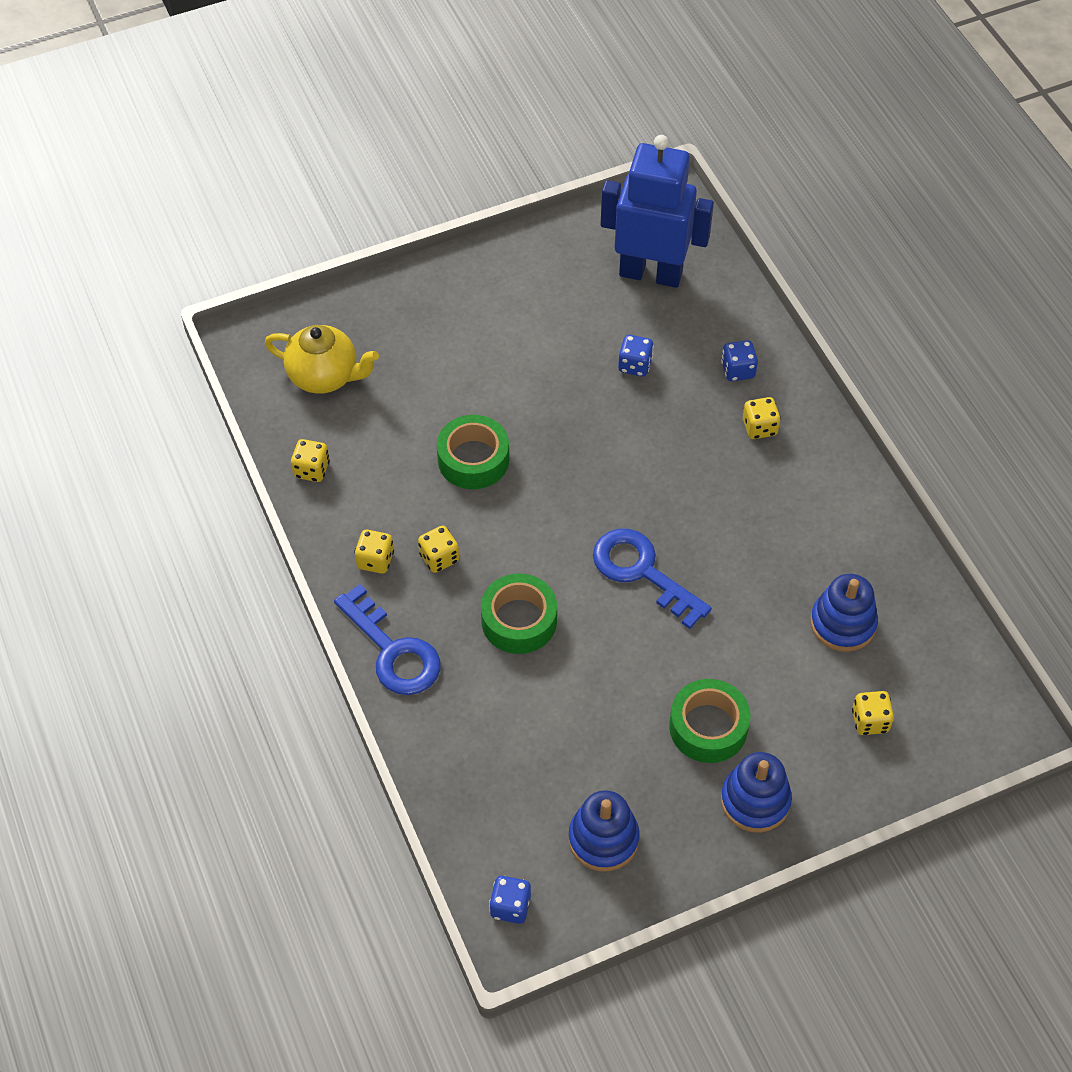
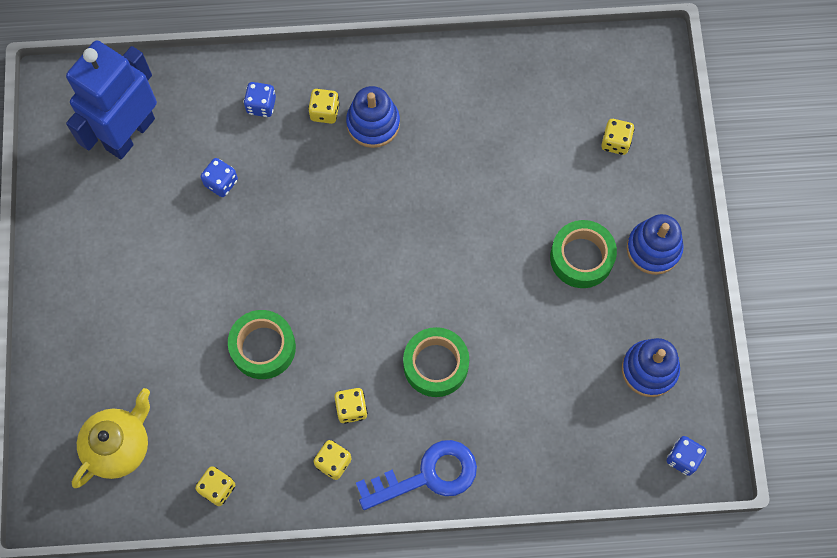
camera: 70 degrees left, 15 degrees up
blue key [593,529,712,629] -> none
blue stacking toy [810,574,878,652] -> blue stacking toy moved to [346,86,400,148]

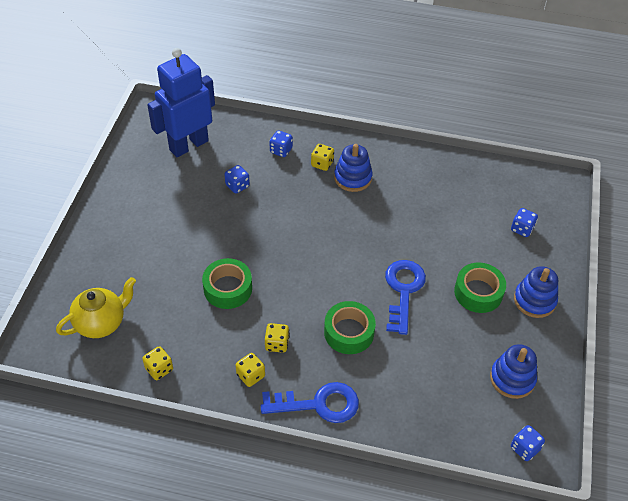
camera: 15 degrees right, 20 degrees down
yellow dice [601,119,635,155] -> blue dice [511,208,538,237]
none -> blue key [385,260,426,335]

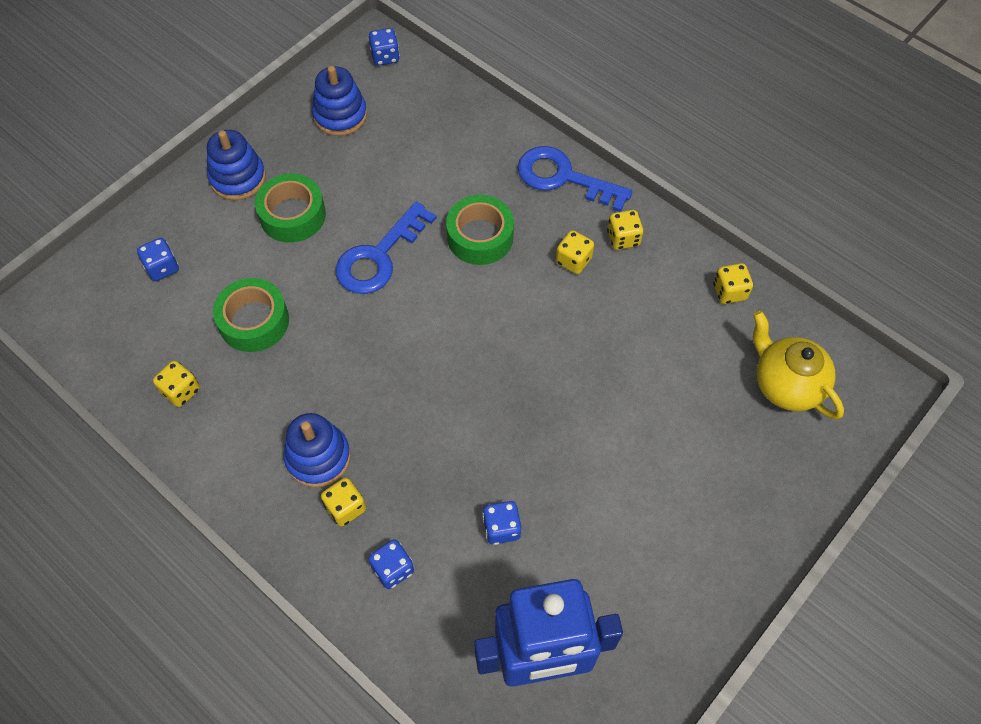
camera: 150 degrees left, 10 degrees up
yellow teapot [56,277,136,338] -> yellow teapot turned 60 degrees clockwise [753,311,844,419]
green tape [202,258,252,309] -> green tape moved to [213,278,289,352]
none -> yellow dice [153,361,200,407]

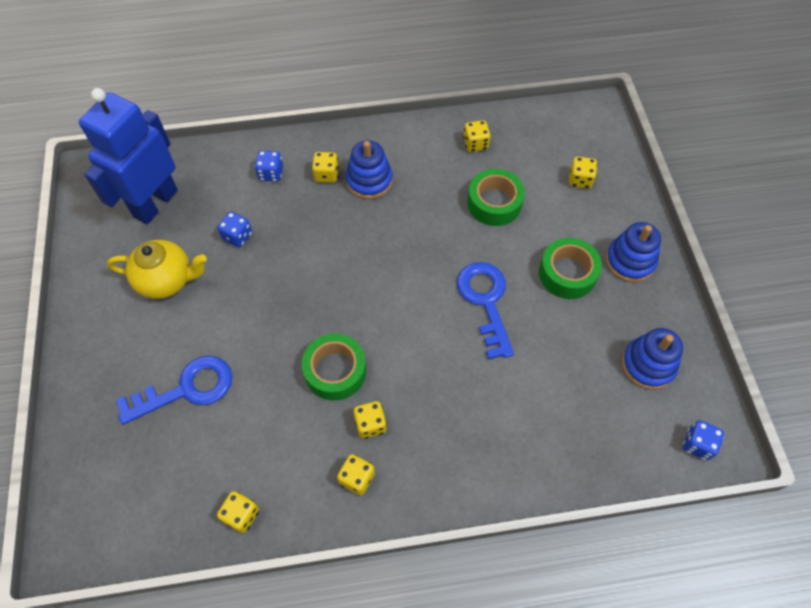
camera: 130 degrees right, 0 degrees up
blue dice [137,238,179,281] -> yellow dice [569,157,597,189]
green tape [446,195,514,265] -> green tape moved to [302,334,366,401]
blue key [518,146,633,212] -> blue key moved to [116,356,232,424]
yellow teapot [753,311,844,419] -> yellow teapot moved to [107,240,207,299]

